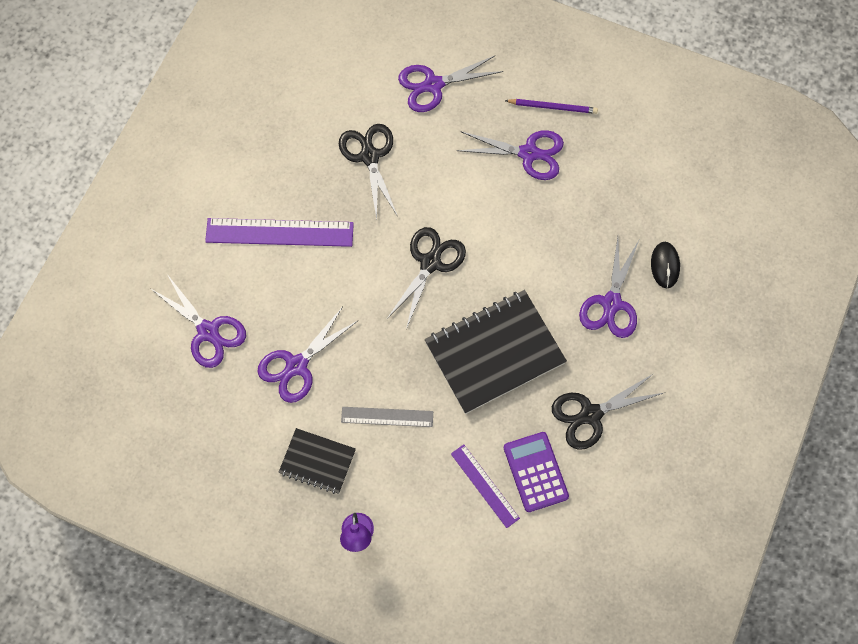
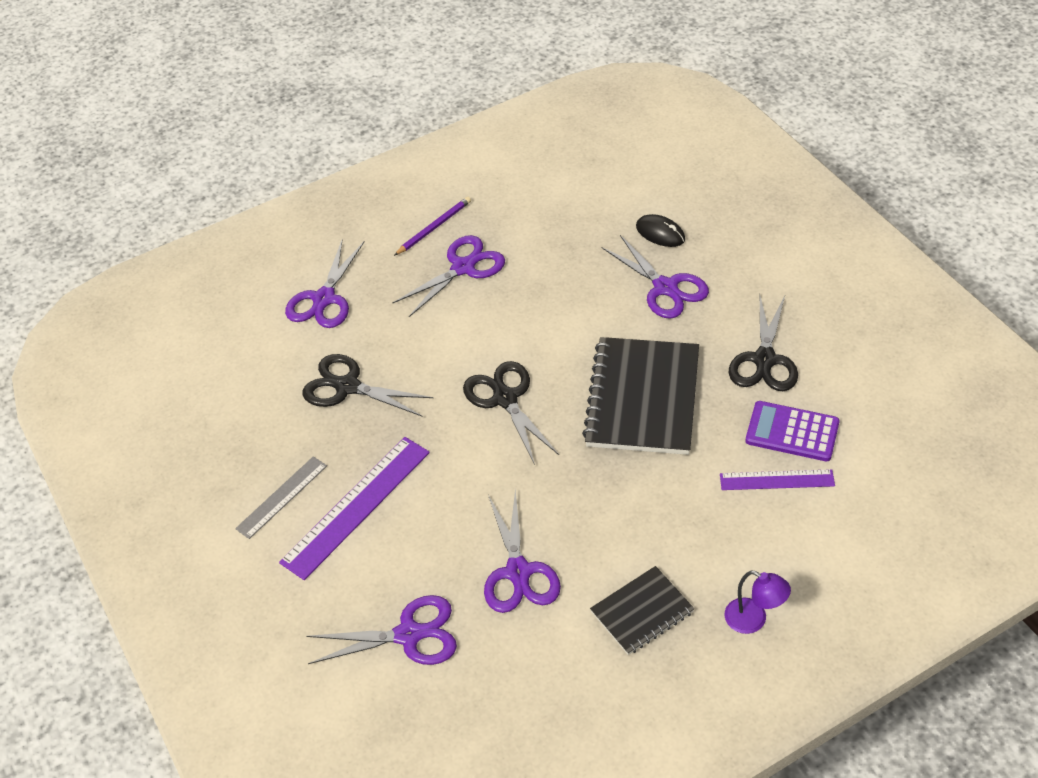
camera: 50 degrees left, 20 degrees down
grey ruler [341,407,433,427] -> grey ruler moved to [235,456,327,539]

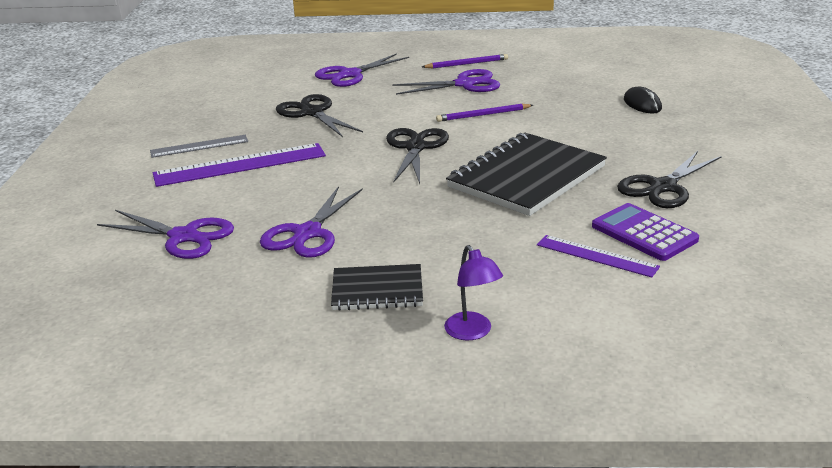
camera: 30 degrees right, 20 degrees down
purple scissors [602,235,709,319] -> none
none -> purple pencil [436,104,533,122]

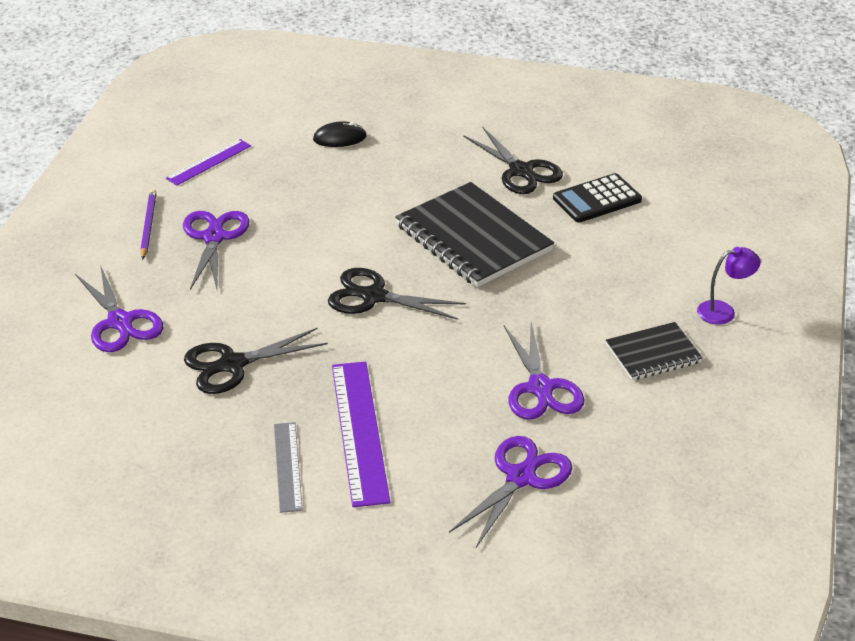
camera: 80 degrees left, 10 degrees up
purple scissors [260,186,363,258] -> purple scissors turned 45 degrees clockwise [504,323,585,420]
black notebook [331,264,423,311] -> black notebook turned 60 degrees clockwise [606,322,703,380]
purple pencil [436,104,533,122] -> none
purple ruler [537,235,660,278] -> purple ruler moved to [166,139,251,186]
purple calculator [592,203,699,261] -> black calculator [553,173,642,223]

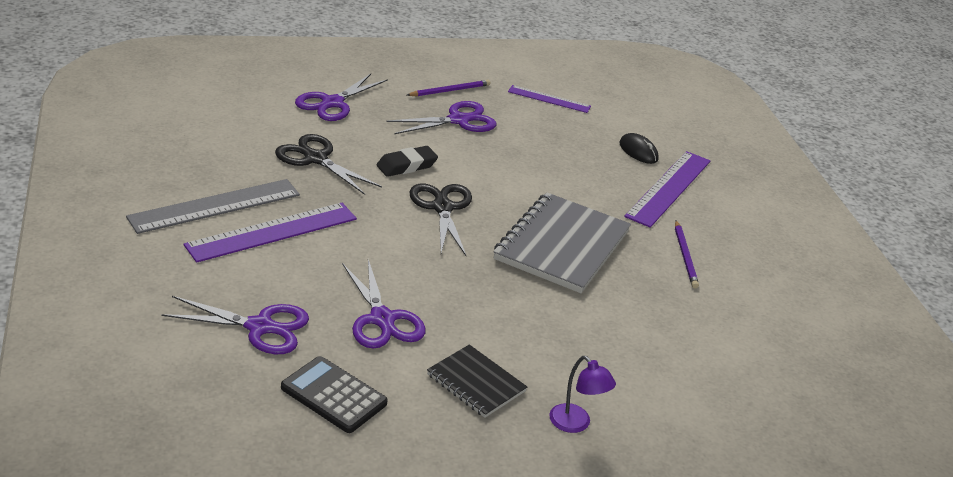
camera: 60 degrees right, 5 degrees down
grey ruler [274,422,303,513] -> grey ruler [126,179,300,234], size x1.69
black notebook [395,182,554,287] -> grey notebook [493,193,631,293]
black scissors [463,126,563,194] -> purple pencil [675,221,699,289]
purple scissors [504,323,585,420] -> purple scissors turned 75 degrees counterclockwise [342,260,425,349]
black calculator [553,173,642,223] -> black calculator moved to [281,356,388,433]
none -> black eraser [377,146,438,177]
none -> purple ruler [624,151,710,228]

